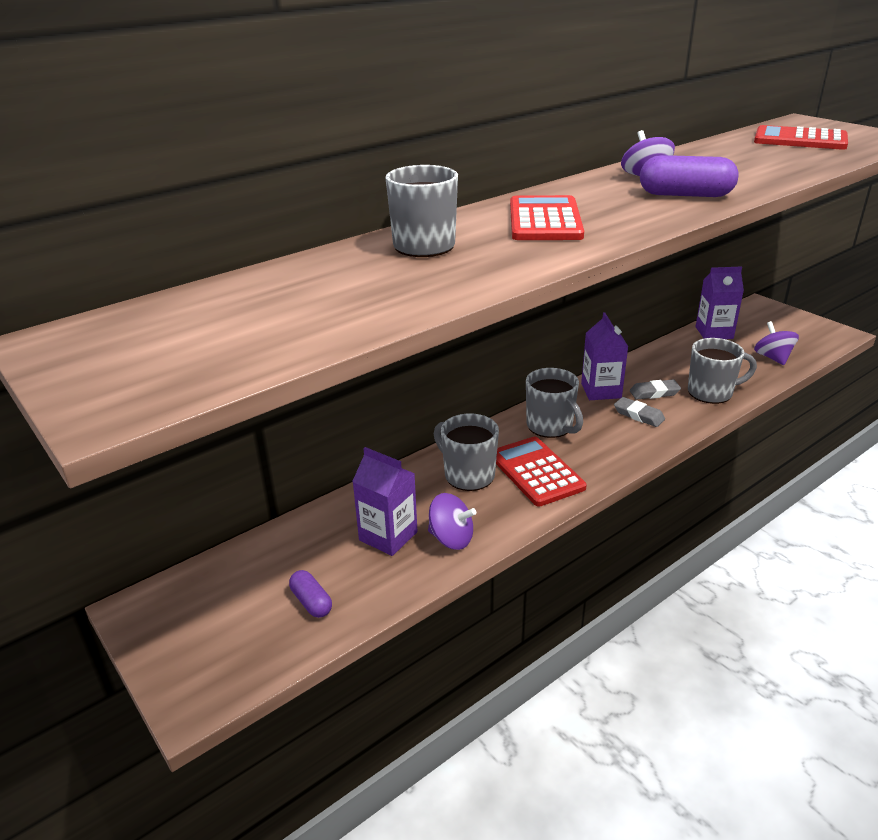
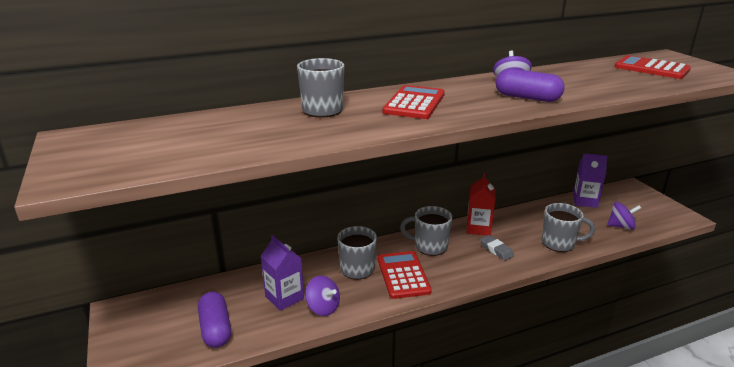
camera: 15 degrees right, 5 degrees down
purple capsule [289,570,332,618] -> purple capsule [198,292,231,348], size x1.70
grey mug [526,368,583,438] -> grey mug turned 120 degrees clockwise [400,206,452,256]
purple carton [581,313,628,400] -> red carton [466,173,496,236]
grey eraser [630,379,681,400] -> none
purple spinning top [754,321,799,365] -> purple spinning top turned 90 degrees clockwise [608,202,641,230]

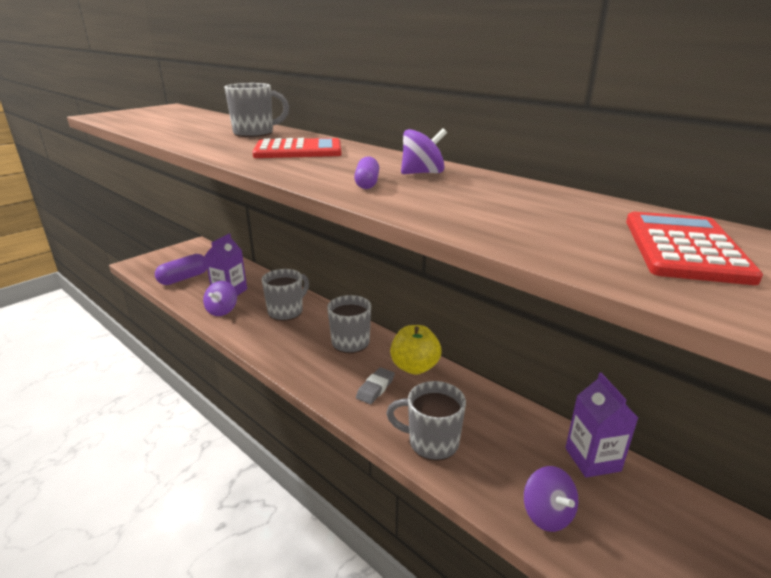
camera: 65 degrees right, 0 degrees up
red calculator [378,251,432,299] -> none
red carton [466,173,496,236] -> yellow apple [390,325,441,375]
purple capsule [495,69,565,102] -> purple capsule [354,156,379,189], size x0.59
grey mug [542,203,595,252] -> grey mug turned 120 degrees clockwise [386,381,466,461]

